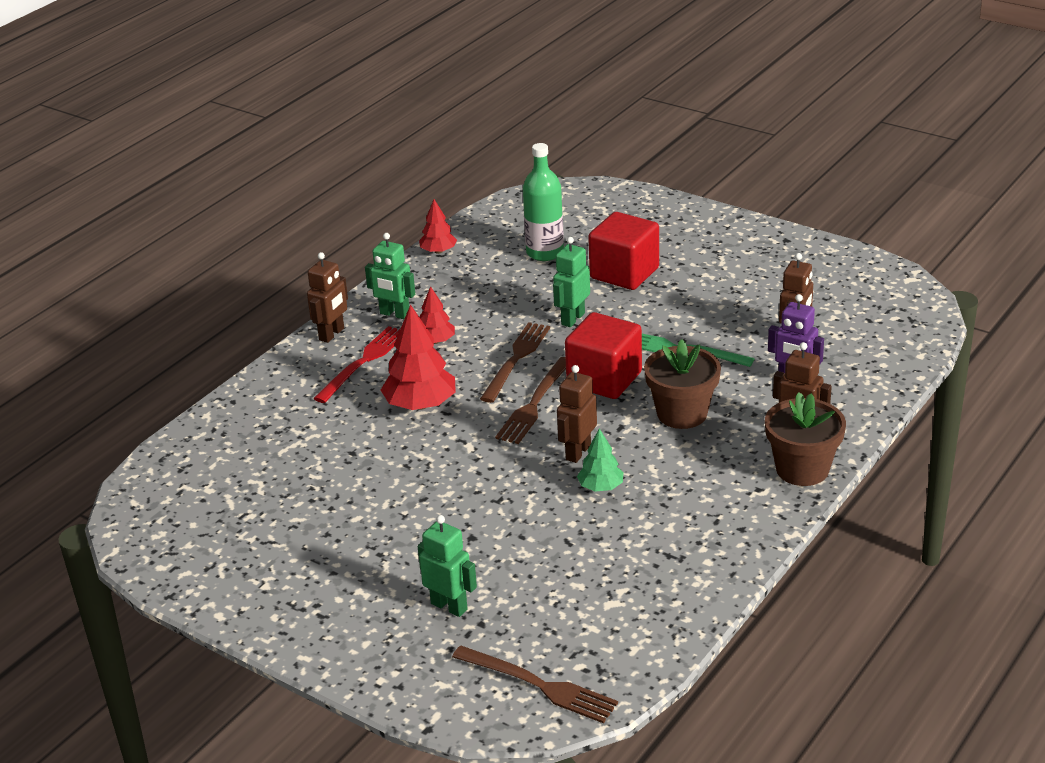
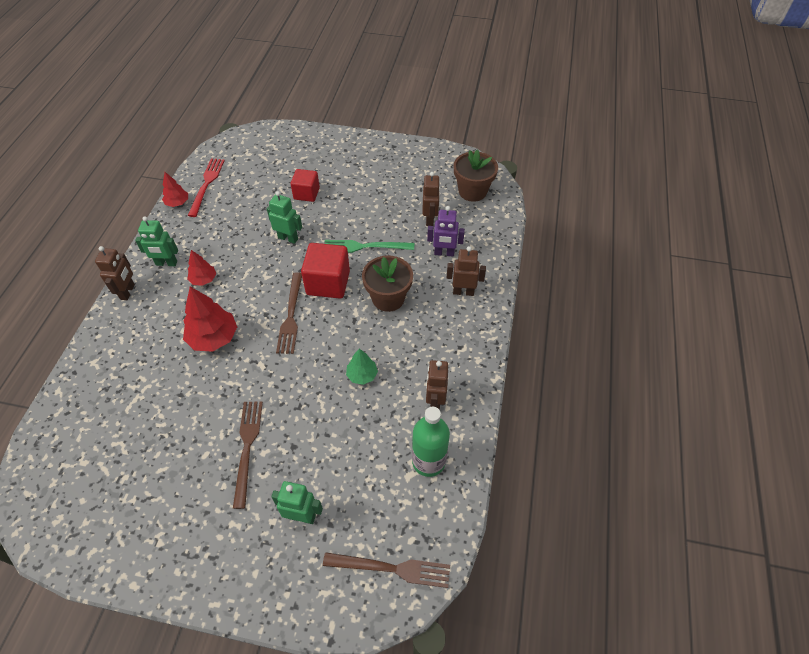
camera: 25 degrees left, 20 degrees up
red fork [313,326,400,403] -> red fork moved to [188,158,225,217]
brown fork [480,322,550,403] -> brown fork moved to [233,401,263,509]
green bottle [523,143,564,261] -> green bottle moved to [412,407,450,477]
green robot [553,237,590,327] -> green robot turned 105 degrees clockwise [267,191,302,244]
brown robot [557,365,597,463] -> brown robot moved to [426,360,448,410]
red cube [588,212,659,290] -> red cube [291,169,320,202], size x0.65
brown flower pot [765,392,846,486] -> brown flower pot moved to [454,150,498,202]

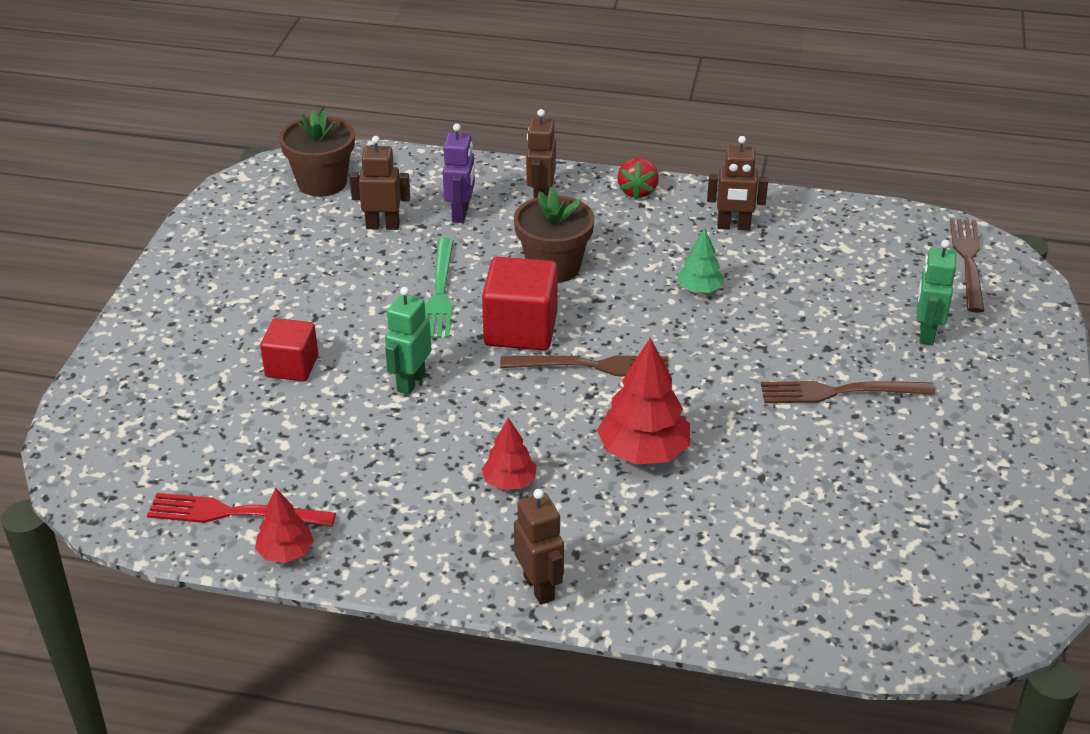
camera: 90 degrees left, 15 degrees down
brown robot [95,246,135,300] -> brown robot turned 60 degrees clockwise [514,489,564,605]
green robot [135,216,178,266] -> none
green bottle [412,407,450,477] -> none
none -> red strawberry [617,157,659,200]

